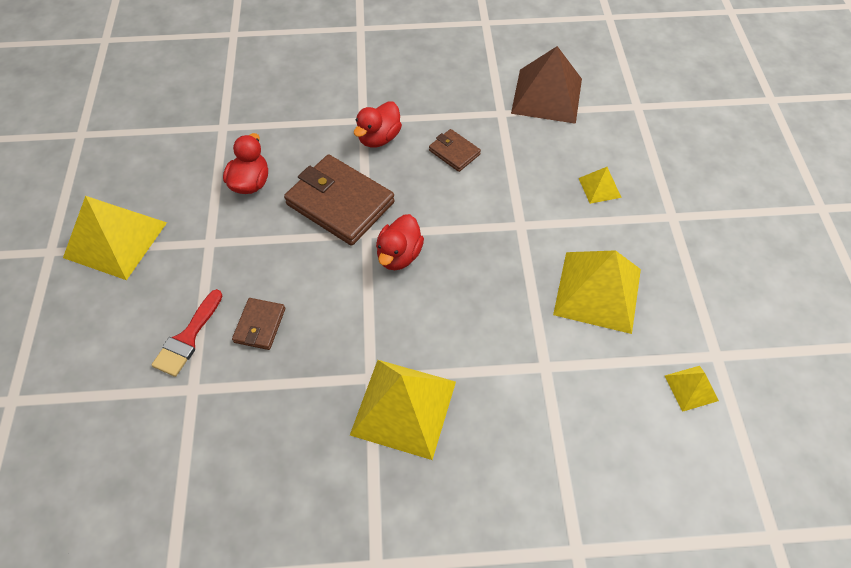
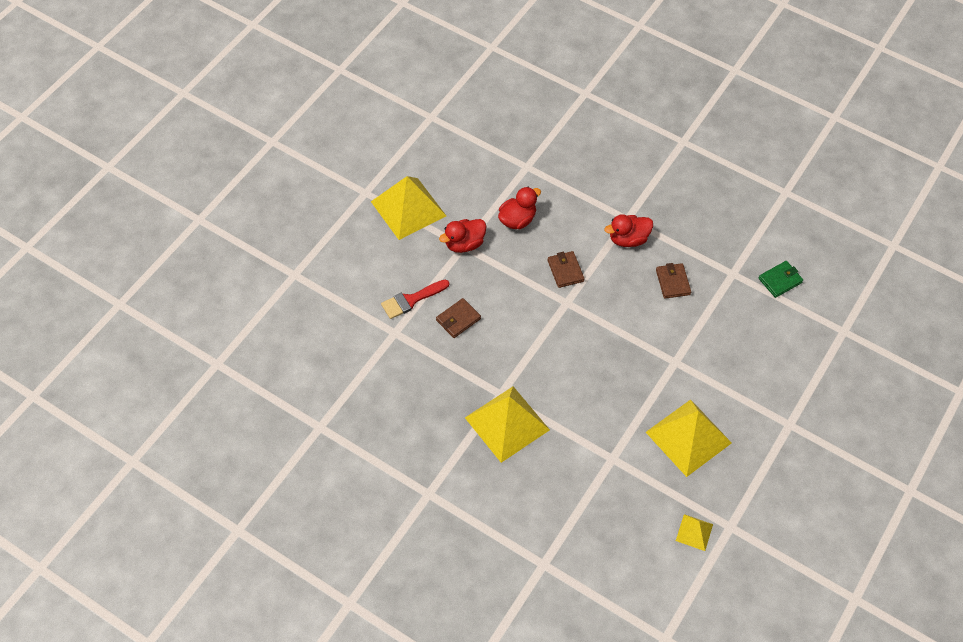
camera: 35 degrees right, 0 degrees up
brown wallet [284,155,395,246] -> brown wallet [547,251,585,288], size x0.50
red duck [376,214,424,270] -> red duck moved to [439,219,486,253]
brown pyramid [511,46,582,124] -> green wallet [759,261,803,298]
yellow pyramid [579,167,622,204] -> none

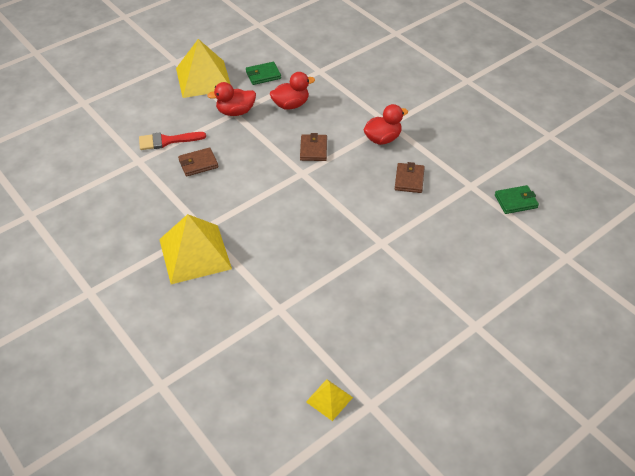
camera: 20 degrees right, 10 degrees down
red duck [604,214,653,247] -> red duck turned 150 degrees clockwise [363,104,408,145]
yellow pyramid [646,399,732,477] -> none
none -> green wallet [246,62,281,85]

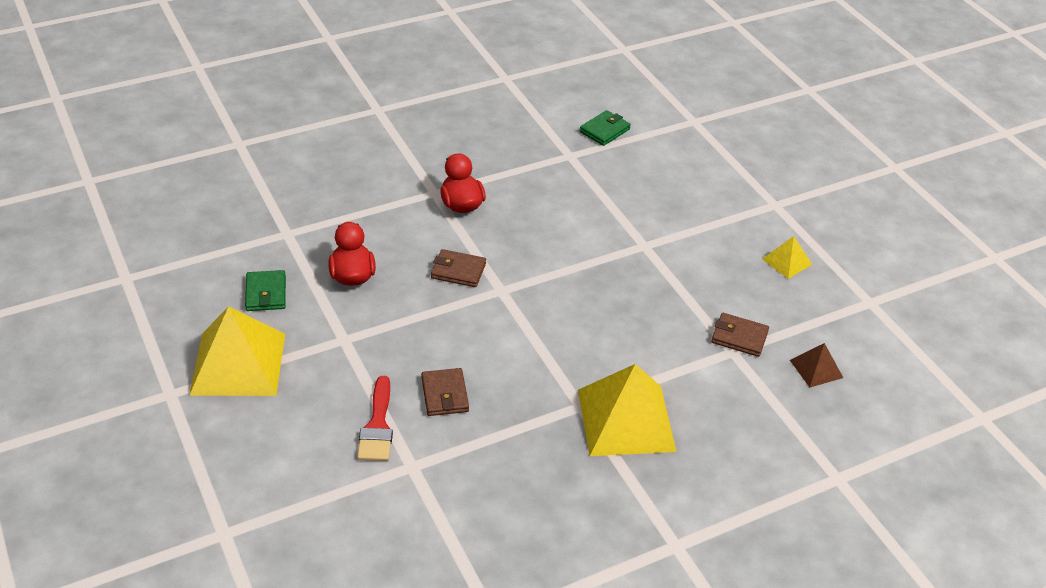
camera: 80 degrees left, 5 degrees down
red duck [207,82,256,116] -> none
yellow pyramid [306,379,353,421] -> yellow pyramid moved to [762,236,812,279]
brown wallet [395,162,425,193] -> brown wallet moved to [712,313,769,357]
green wallet [495,185,539,214] -> green wallet turned 45 degrees clockwise [580,110,631,146]
none -> brown pyramid [790,343,843,387]

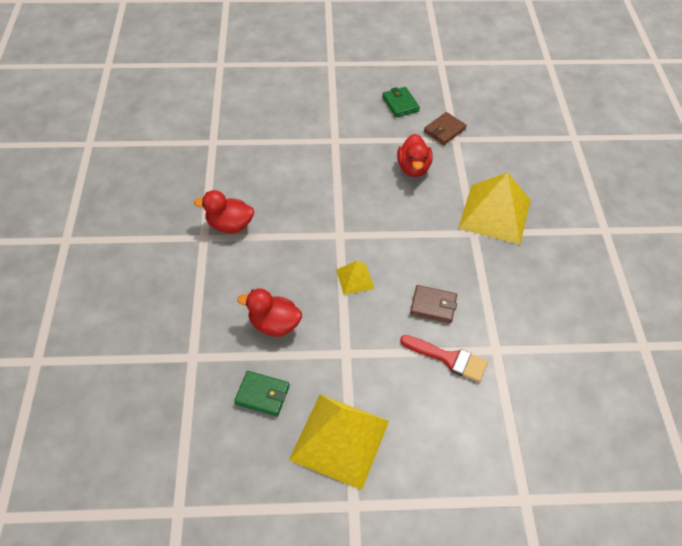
camera: 65 degrees left, 10 degrees up
brown wallet [431,249,486,287] -> none
green wallet [580,110,631,146] -> green wallet moved to [382,87,420,117]
yellow pyramid [762,236,812,279] -> yellow pyramid moved to [336,261,375,295]
brown pyramid [790,343,843,387] -> none
none -> red duck [397,134,432,177]

